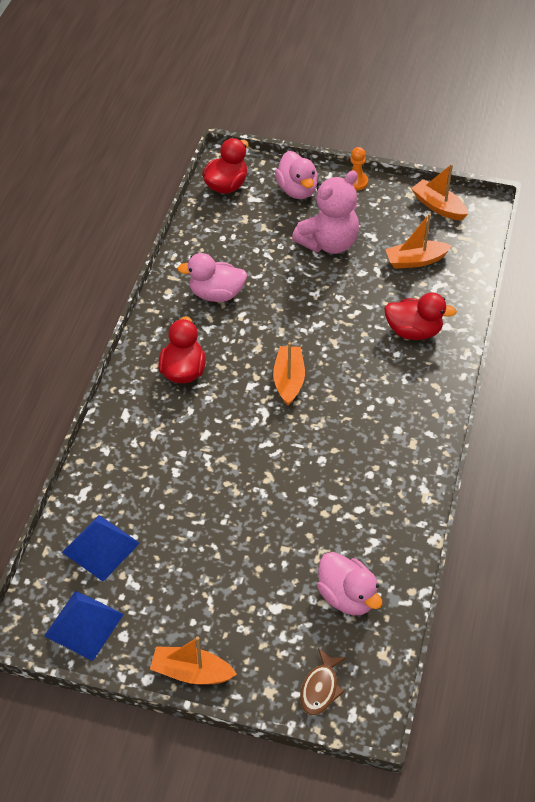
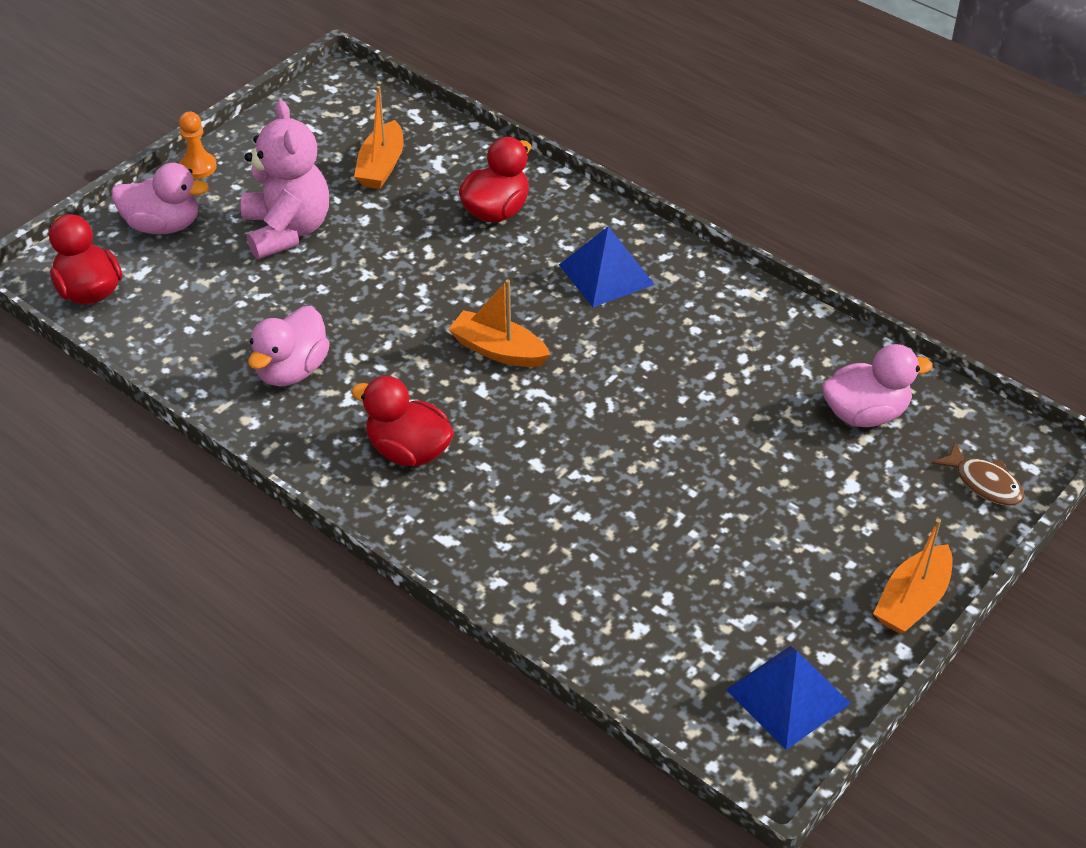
camera: 65 degrees left, 5 degrees down
blue pyramid [62,515,140,582] -> blue pyramid moved to [559,226,655,307]
orange boat [411,164,468,221] -> none

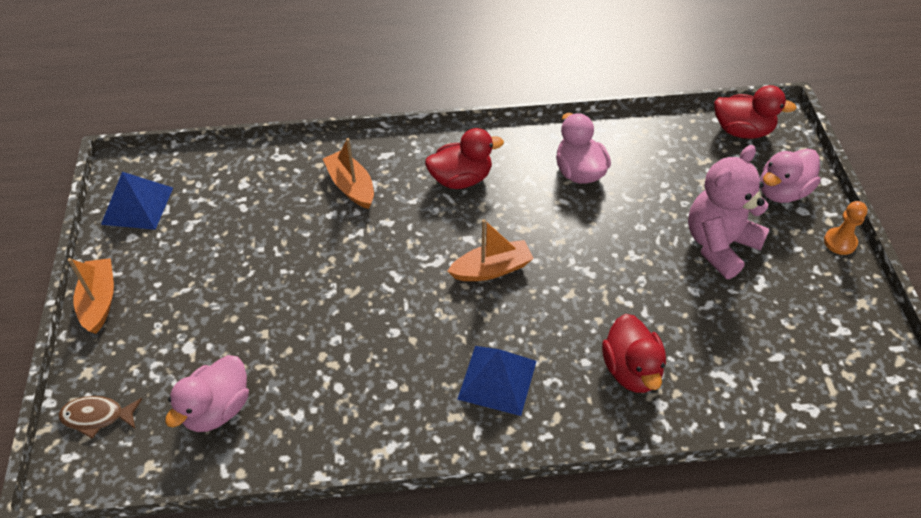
camera: 135 degrees right, 5 degrees up
pink teddy bear [241,100,329,259] -> pink teddy bear turned 105 degrees clockwise [688,145,770,279]
orange boat [354,86,404,189] -> orange boat moved to [323,138,374,209]

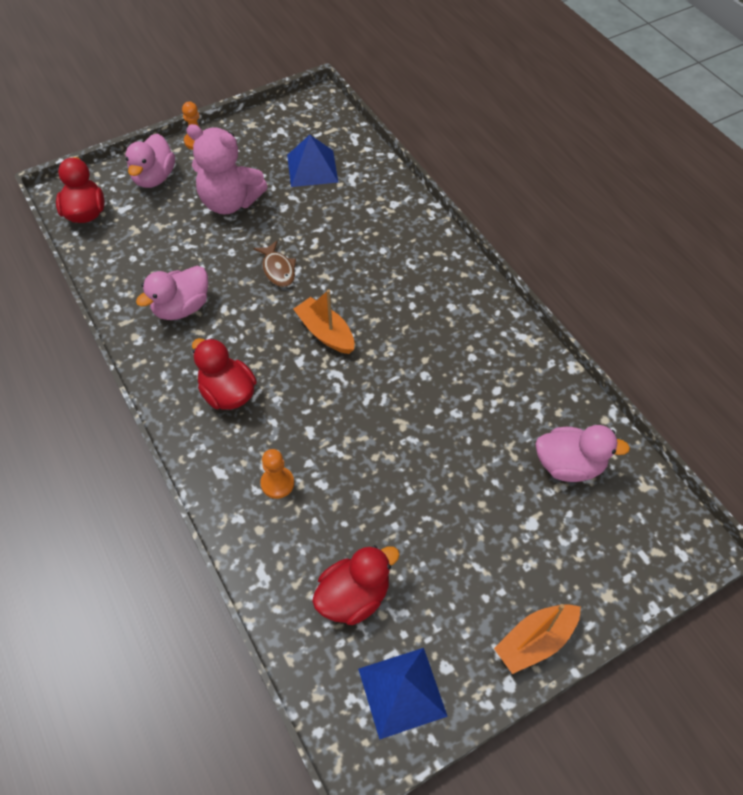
camera: 115 degrees left, 5 degrees up
brown fish [59,396,142,439] -> brown fish moved to [254,241,296,287]
orange boat [323,138,374,209] -> orange pawn [260,449,294,499]
blue pyramid [457,346,537,416] -> blue pyramid moved to [287,135,339,187]
red duck [602,314,666,393] -> red duck moved to [312,545,400,625]
pink duck [760,148,820,203] -> pink duck turned 75 degrees clockwise [125,134,175,188]

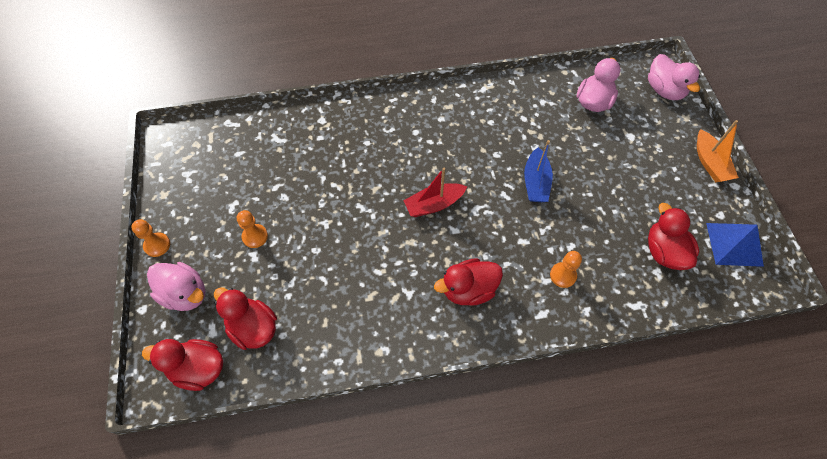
camera: 70 degrees left, 5 degrees up
pink duck [136,266,208,320] -> pink duck moved to [648,54,701,100]
pink teddy bear [186,124,268,215] -> orange pawn [237,210,268,248]
brown fish [254,241,296,287] -> none
blue pyramid [287,135,339,187] -> none
orange boat [293,289,354,354] -> red boat [403,168,467,217]
none -> red duck [214,287,277,350]
none -> blue boat [524,140,553,202]

